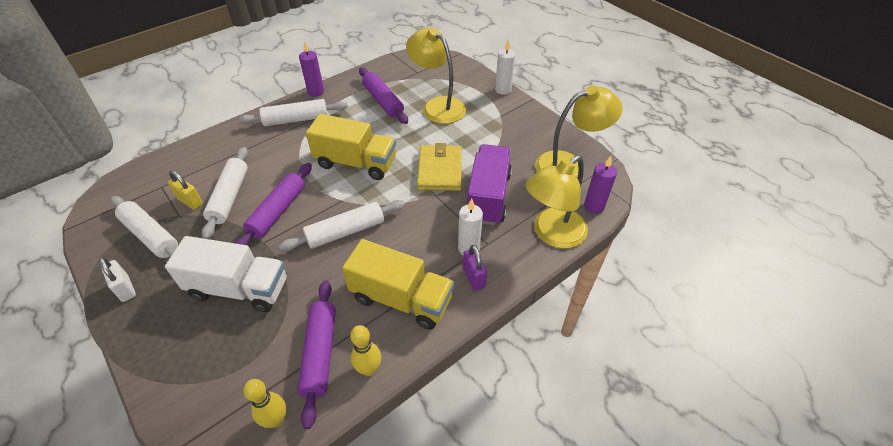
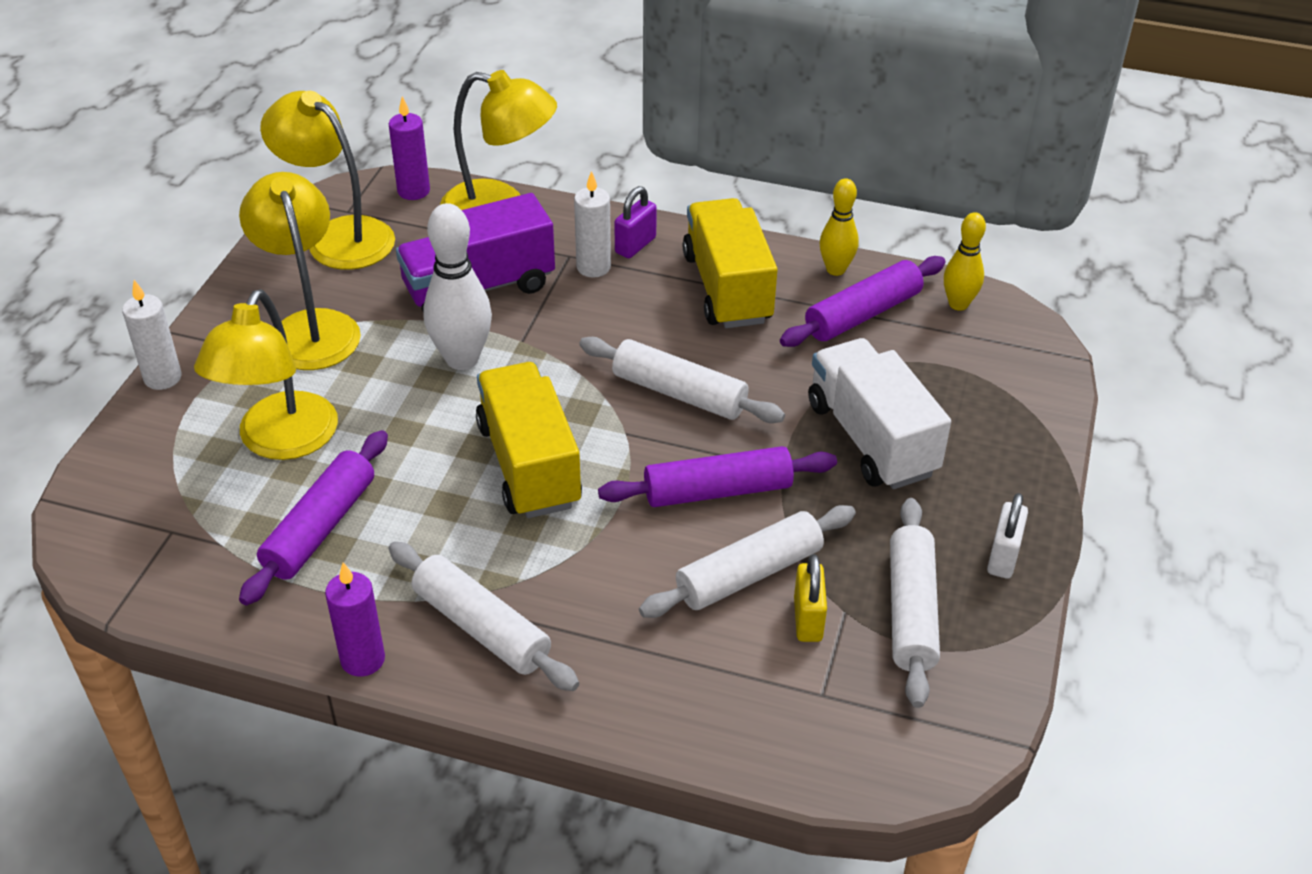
camera: 125 degrees left, 5 degrees down
yellow wallet [417,143,462,191] -> white bowling pin [423,203,492,370]
none -> yellow lamp [239,172,361,370]

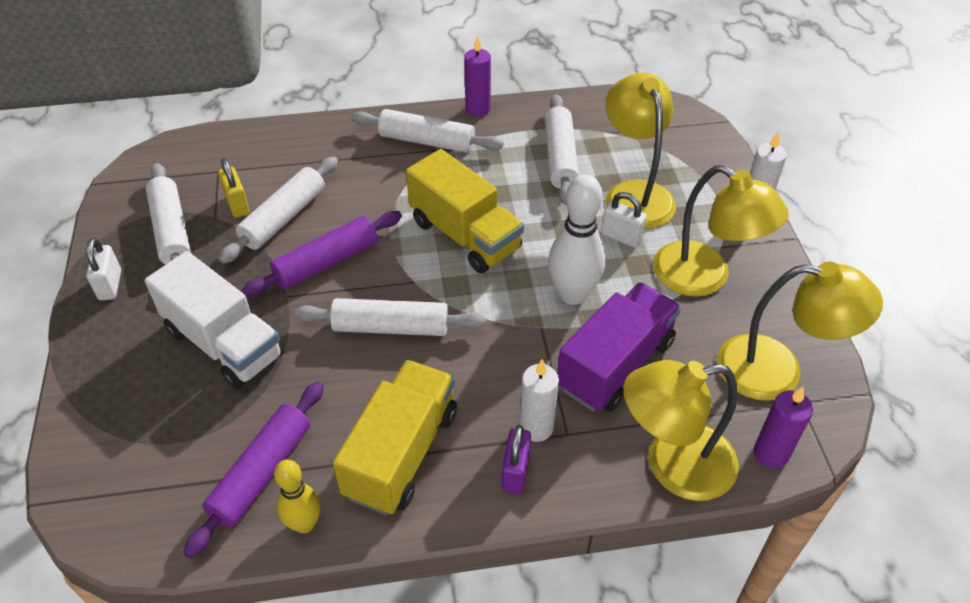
camera: 155 degrees right, 5 degrees up
purple rolling pin [239,430,388,605] -> white rolling pin [545,95,579,205]
yellow truck [683,198,778,328] -> yellow truck turned 120 degrees counterclockwise [333,360,457,515]
yellow bowling pin [944,212,986,311] -> none
none -> white padlock [601,192,647,248]

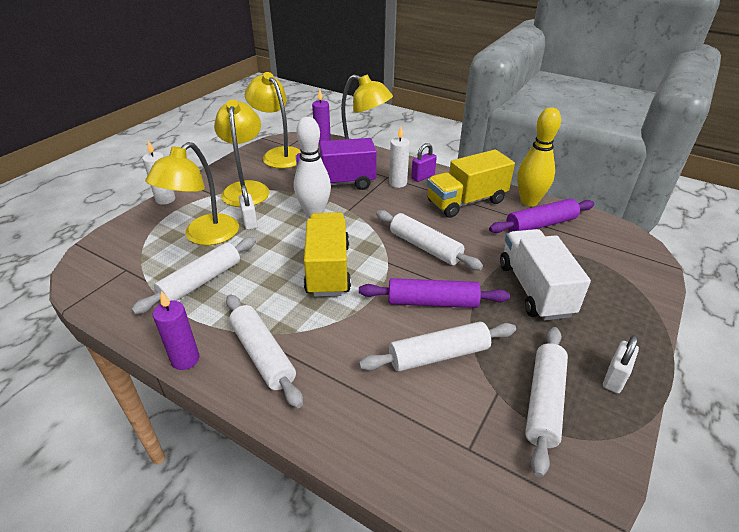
camera: 140 degrees left, 10 degrees down
yellow padlock [218,158,249,218] -> none
yellow bowling pin [274,460,321,533] -> yellow bowling pin [517,107,561,206], size x1.62

